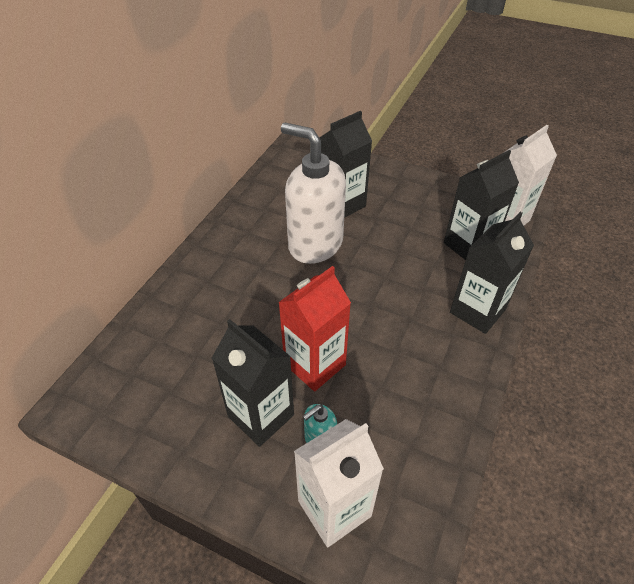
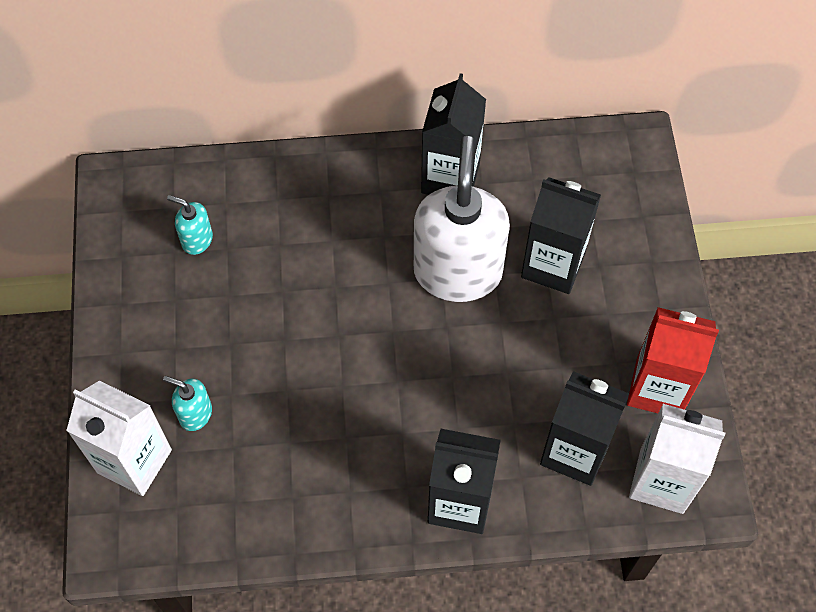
camera: 60 degrees right, 15 degrees up
black carton [212,319,294,447] -> black carton moved to [421,73,486,195]
red carton [278,266,351,391] -> red carton moved to [627,307,719,413]
none -> turquoise soap dispenser [167,195,213,255]

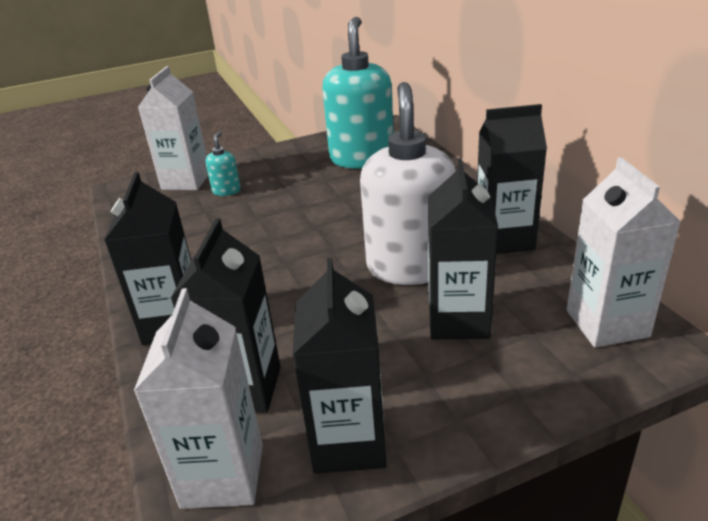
camera: 75 degrees right, 30 degrees down
turquoise soap dispenser [167,195,213,255] -> turquoise soap dispenser [322,17,394,169], size x2.38
white soap dispenser [414,136,510,302] -> white soap dispenser turned 75 degrees counterclockwise [360,82,456,285]
red carton [627,307,719,413] -> black carton [293,258,387,474]
none -> white carton [567,157,681,347]

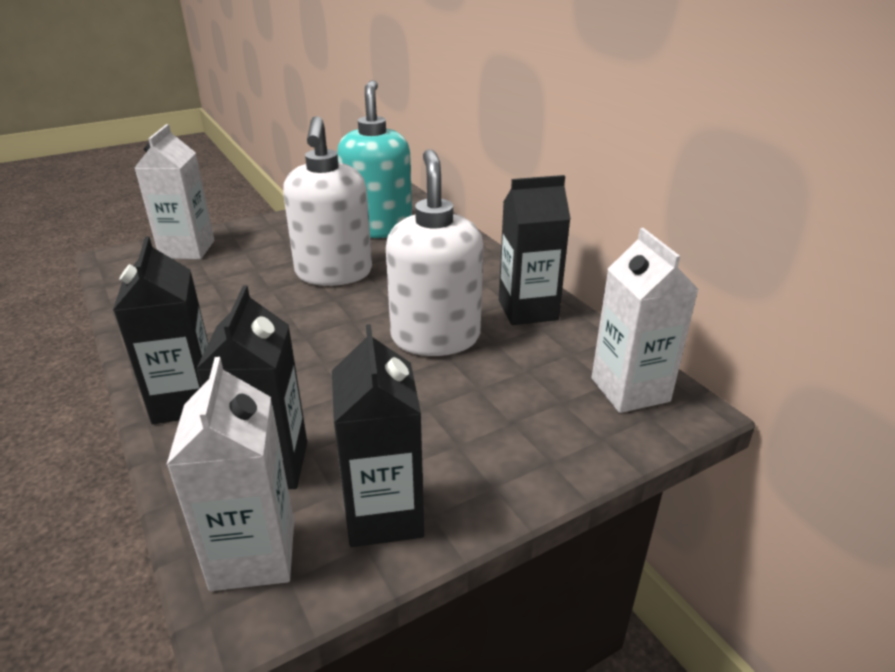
camera: 10 degrees left, 0 degrees up
turquoise soap dispenser [205,131,241,196] -> none
black carton [428,159,498,339] -> none
none -> white soap dispenser [283,116,372,286]

